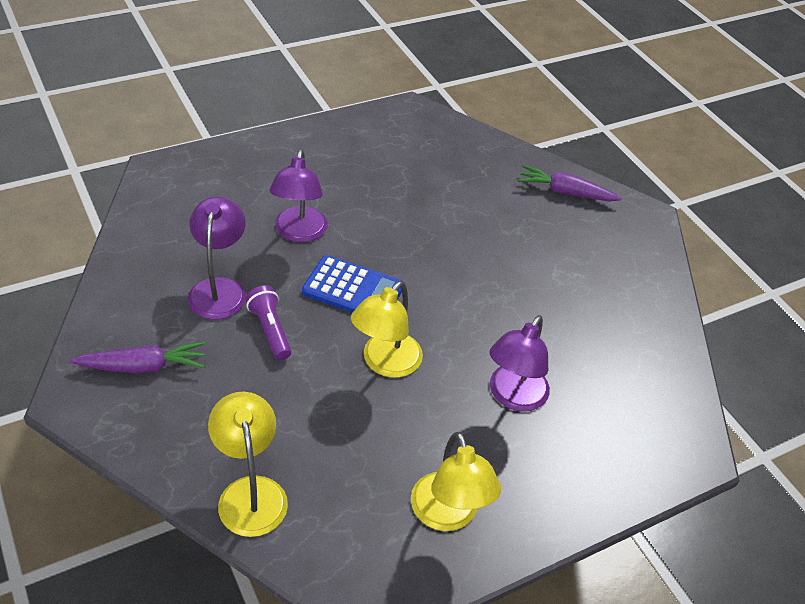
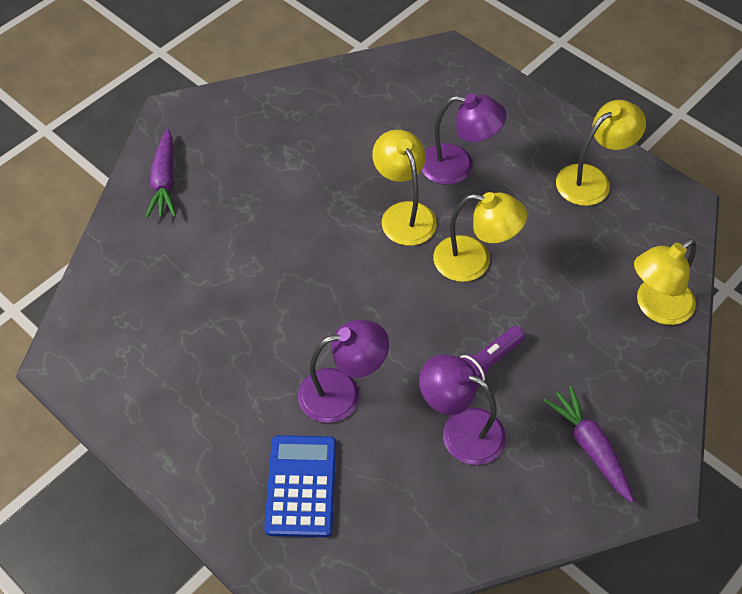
camera: 105 degrees left, 10 degrees up
purple lamp [188,197,246,320] -> purple lamp turned 45 degrees clockwise [419,354,506,465]
blue calculator [302,255,404,313] -> blue calculator moved to [264,435,336,537]
none -> yellow lamp [372,130,437,246]

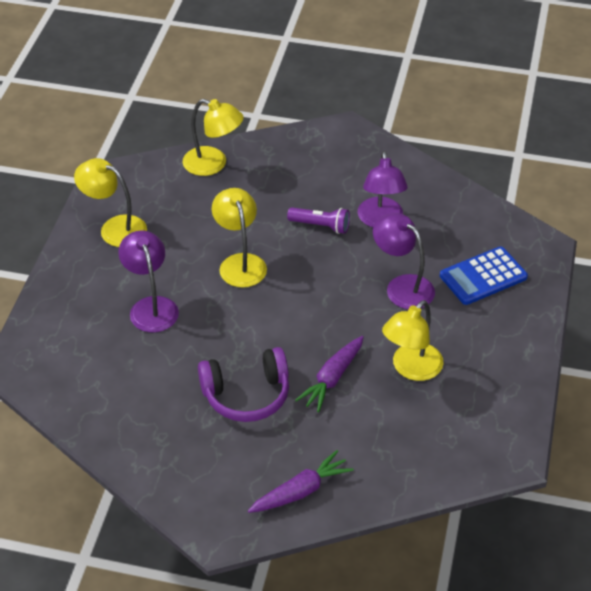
camera: 120 degrees left, 10 degrees down
yellow lamp [372,130,437,246] -> yellow lamp moved to [382,300,444,381]
purple carrot [543,386,634,503] -> purple carrot moved to [295,336,364,412]
none -> purple headphones [198,347,289,422]

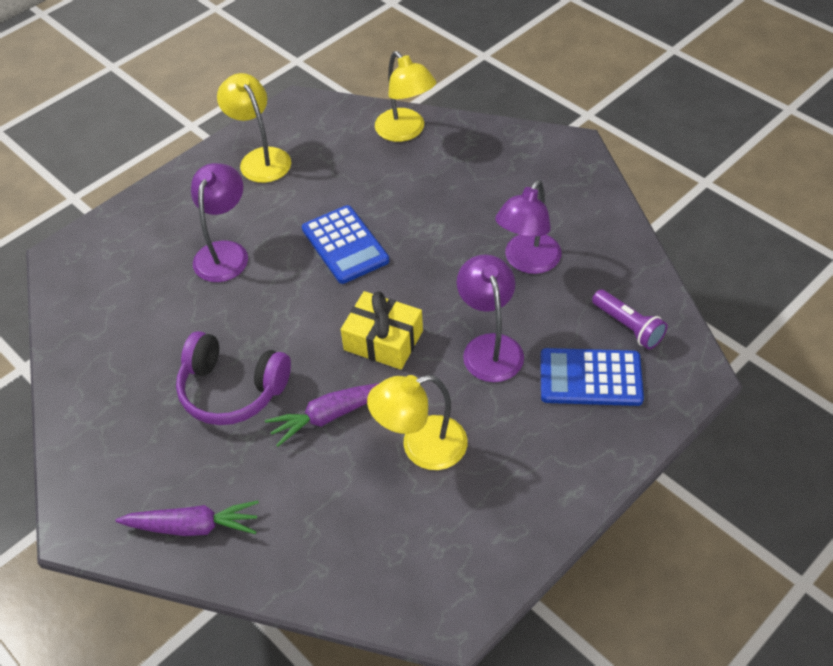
camera: 35 degrees right, 5 degrees up
yellow lamp [212,188,267,287] -> blue calculator [302,205,389,284]
purple flashlight [287,207,350,234] -> purple flashlight moved to [592,289,667,349]
none -> yellow gift [340,291,423,370]

